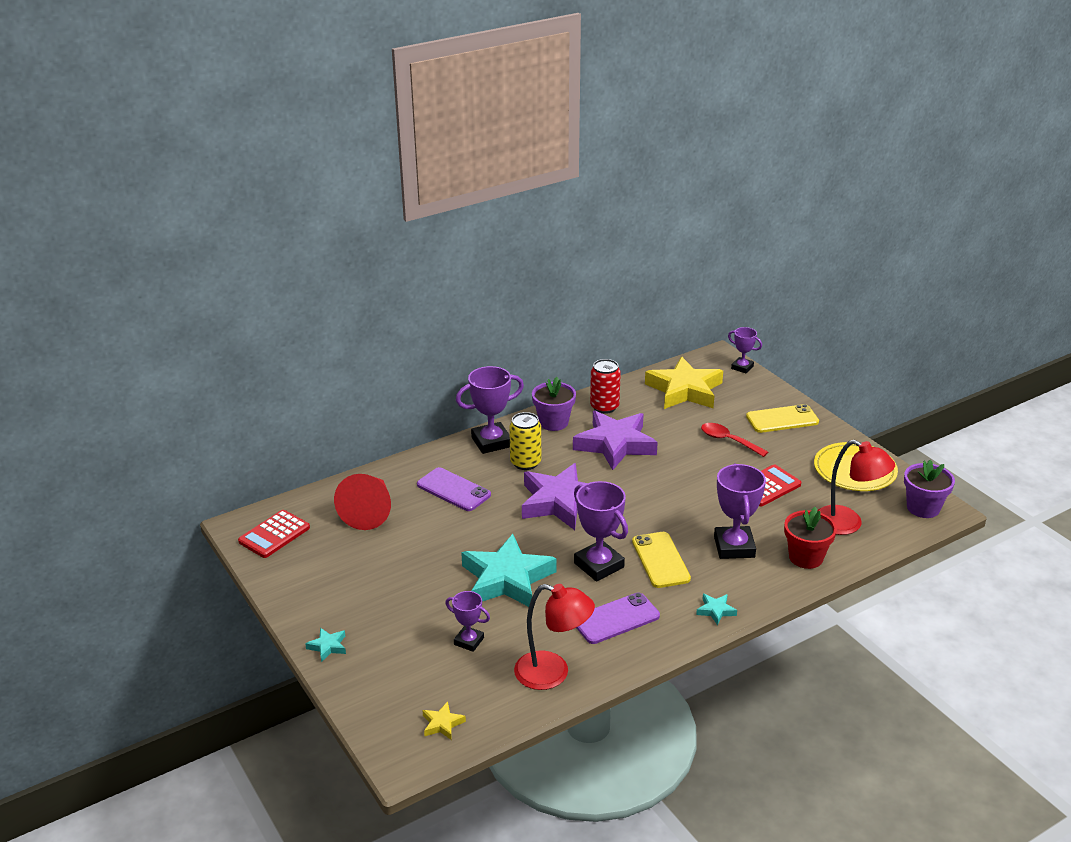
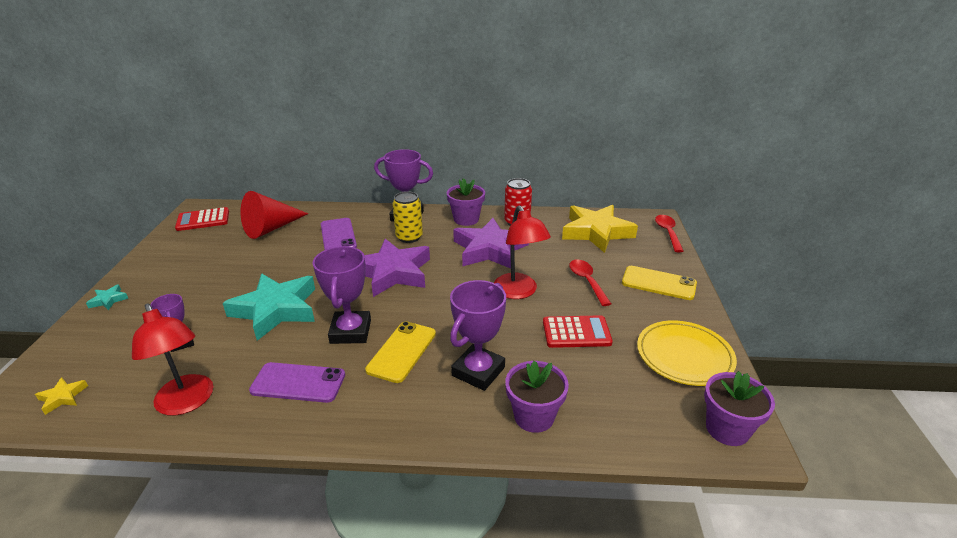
camera: 35 degrees right, 0 degrees up
turquoise star [696,594,737,625] -> none
purple trophy [728,327,762,373] -> red spoon [655,215,683,252]
red flower pot [784,507,837,569] -> purple flower pot [505,361,569,433]
red lamp [817,440,895,535] -> red lamp moved to [494,205,551,299]

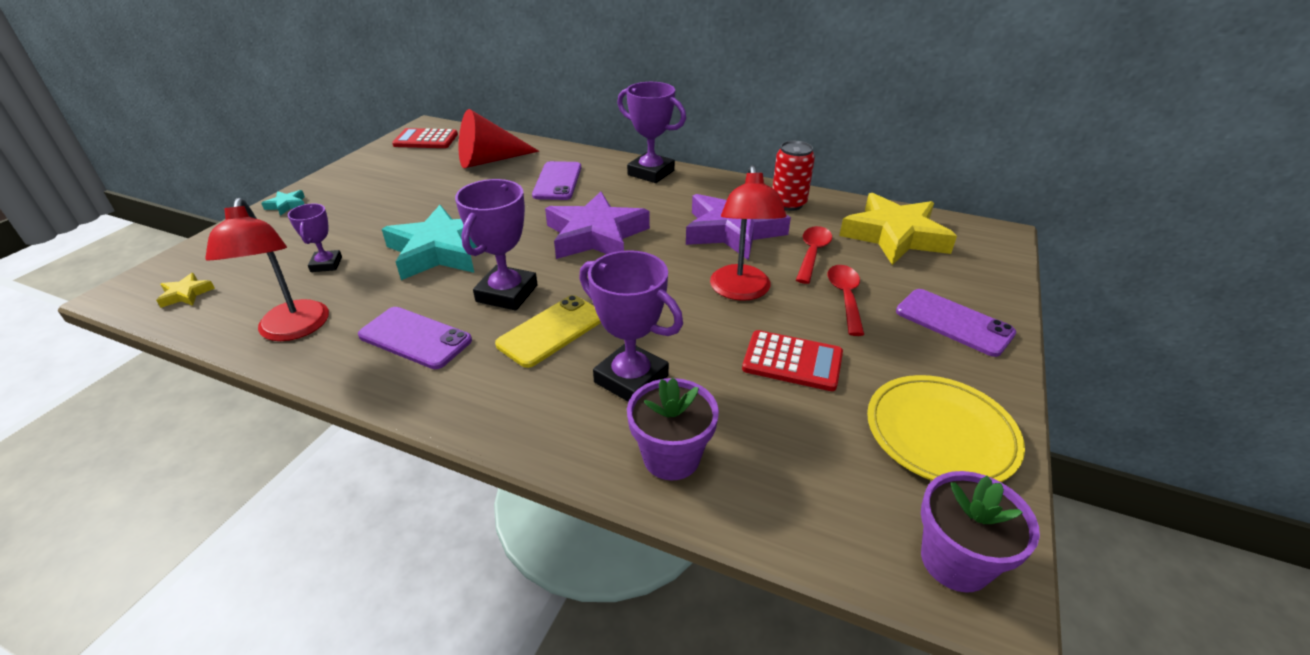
camera: 20 degrees right, 5 degrees up
yellow can [392,191,423,243] -> none
purple flower pot [446,178,485,226] -> none
purple trophy [450,280,506,391] -> purple trophy turned 75 degrees clockwise [579,250,683,402]
yellow phone [622,266,697,300] -> purple phone [896,289,1016,357]
red spoon [655,215,683,252] -> red spoon moved to [796,226,832,284]

